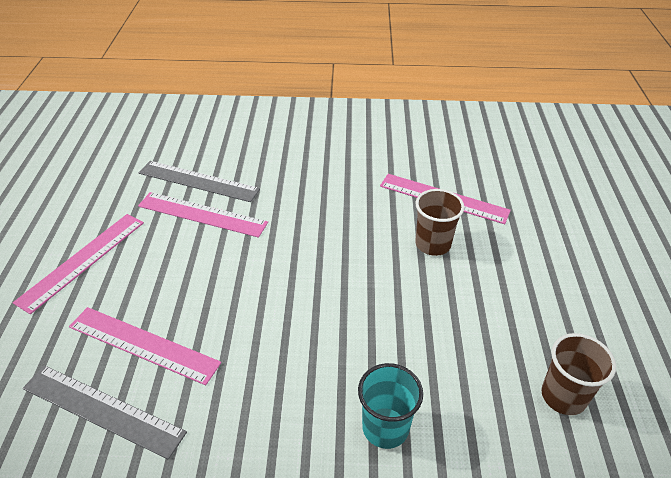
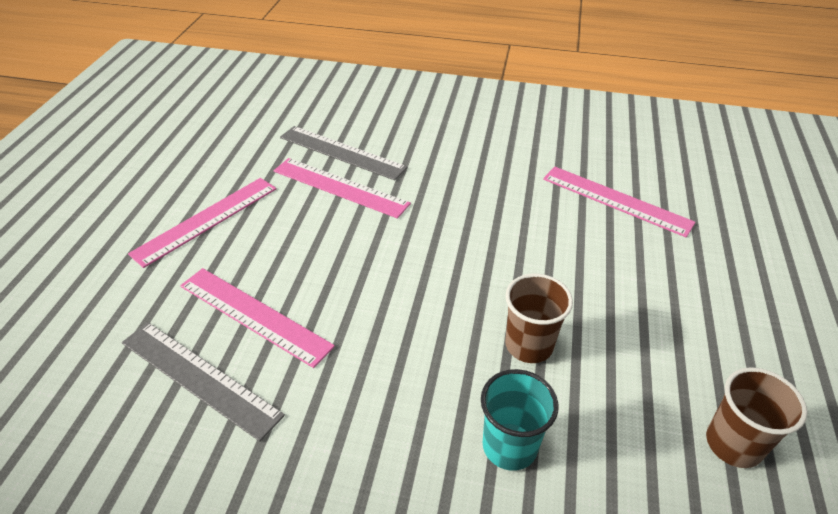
camera: 10 degrees right, 0 degrees up
brown cup [415,189,465,256] -> brown cup moved to [505,274,573,363]

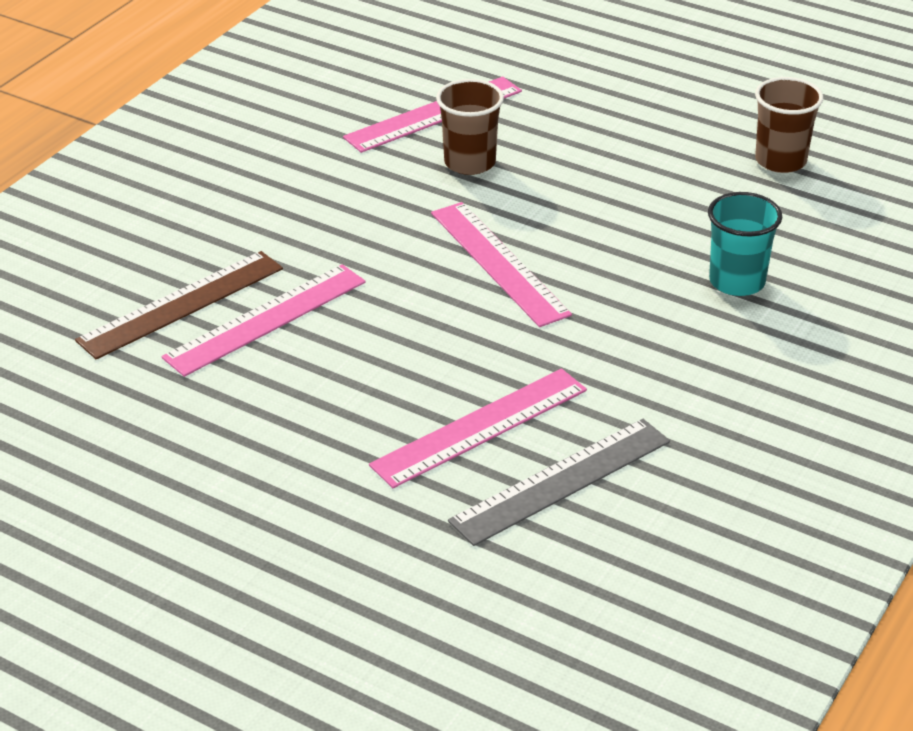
camera: 70 degrees left, 5 degrees down
pink ruler [128,178,277,268] -> pink ruler moved to [431,202,572,327]
grey ruler [280,126,407,180] -> brown ruler [75,251,283,359]
brown cup [505,274,573,363] -> brown cup moved to [436,79,504,175]

